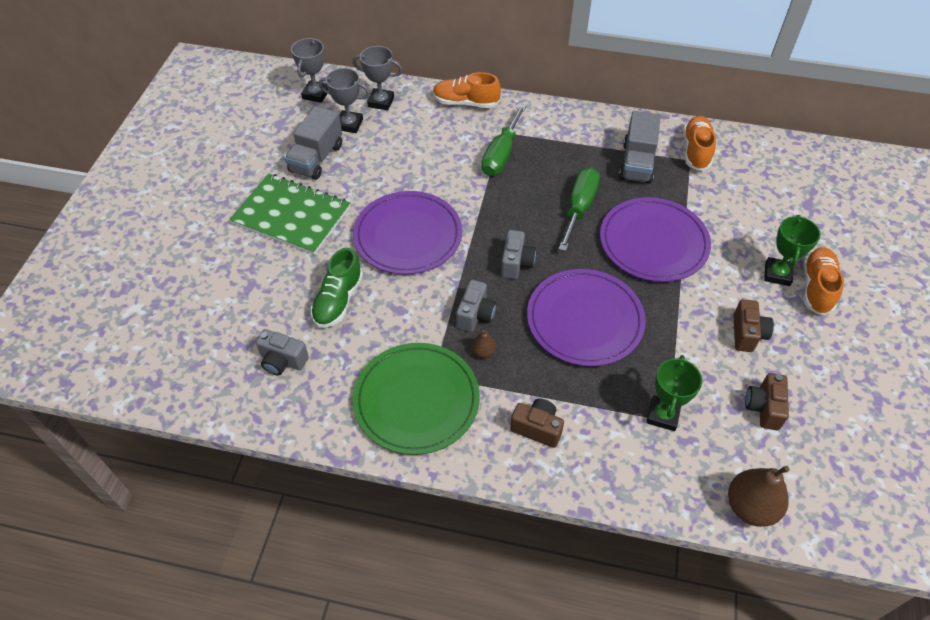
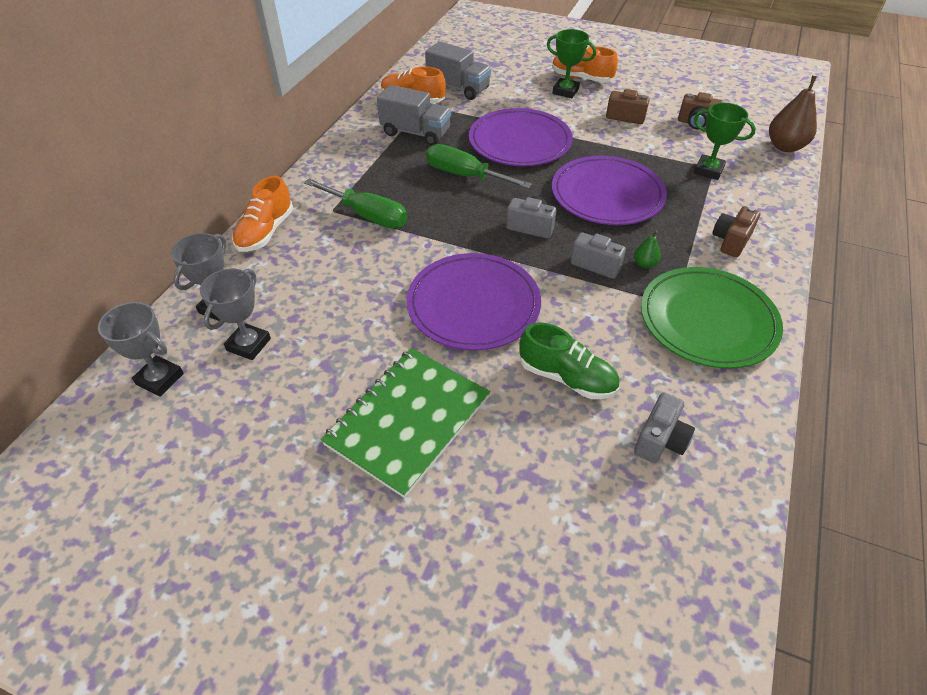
camera: 80 degrees left, 5 degrees down
grey truck [285,106,342,180] -> grey truck moved to [425,41,491,100]
brown pear [472,330,496,358] -> green pear [634,230,661,268]

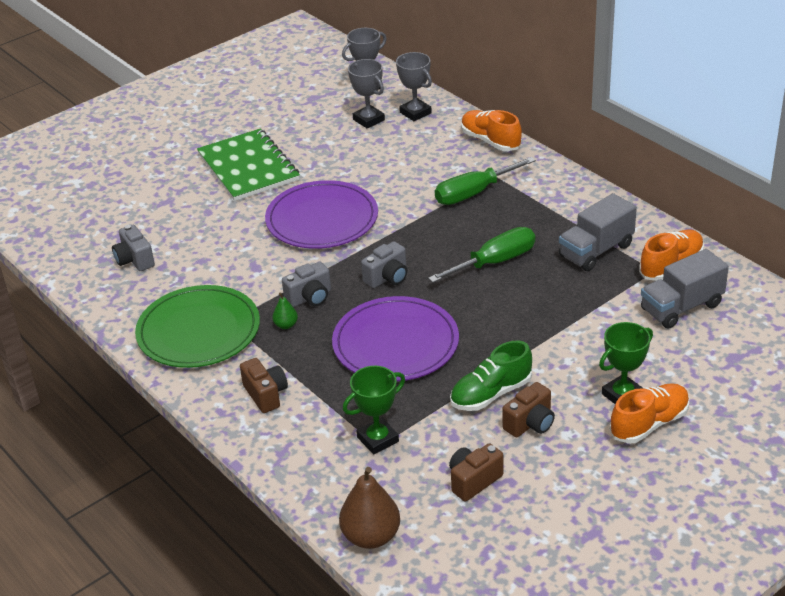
camera: 120 degrees right, 10 degrees down
purple plate [469,108,573,166] -> none
green shoe [519,323,620,399] -> green shoe moved to [450,340,532,411]

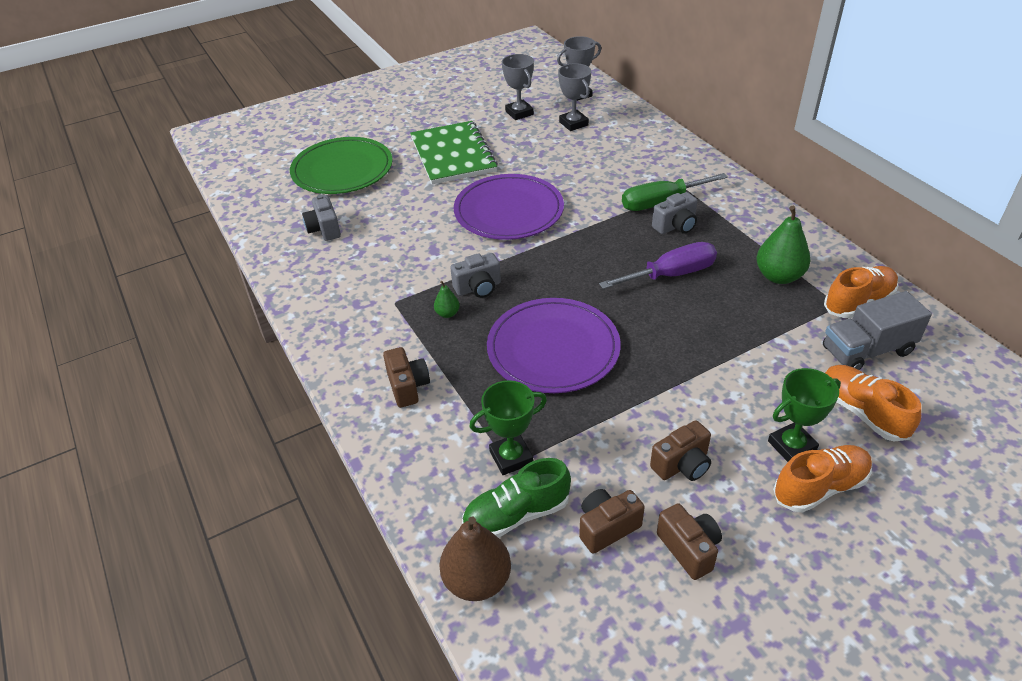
camera: 10 degrees right, 5 degrees up
green plate [135,285,260,368] -> green plate moved to [290,137,393,194]
grey camera [361,241,407,288] -> grey camera moved to [652,192,697,234]
grey trophy [396,52,432,121] -> grey trophy moved to [502,54,534,120]
green screwdriver [428,227,535,283] -> purple screwdriver [599,242,717,289]
green shoe [450,340,532,411] -> green shoe moved to [462,458,571,537]
orange shoe [461,110,522,151] -> orange shoe moved to [825,365,921,442]
grey truck [559,193,637,271] -> green pear [757,206,810,284]
none -> brown camera [657,503,722,580]

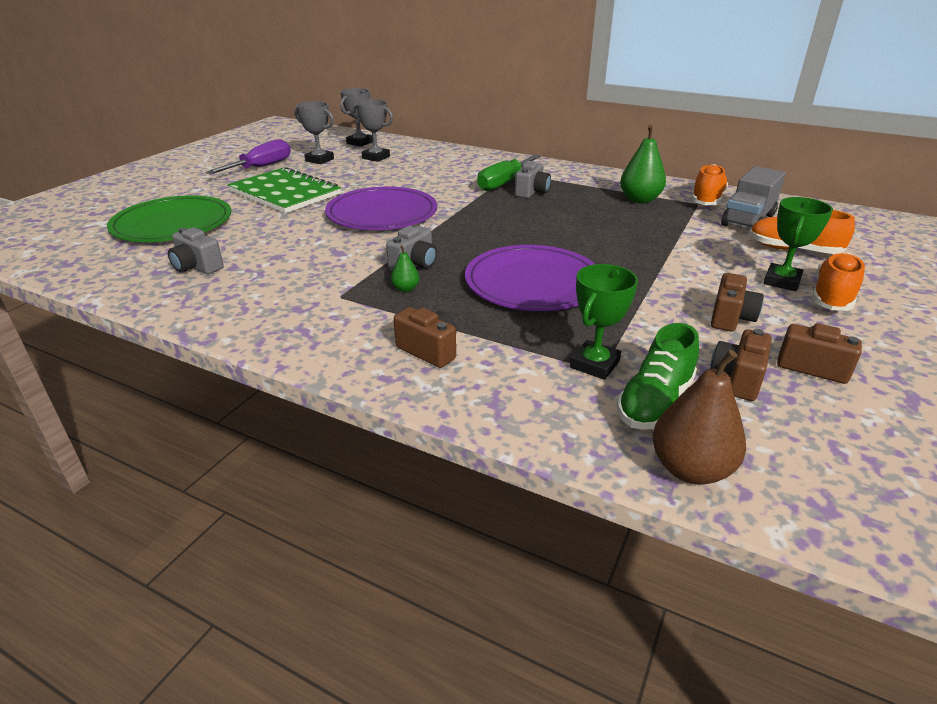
camera: 35 degrees left, 10 degrees down
purple screwdriver [599,242,717,289] -> purple screwdriver moved to [205,139,291,174]

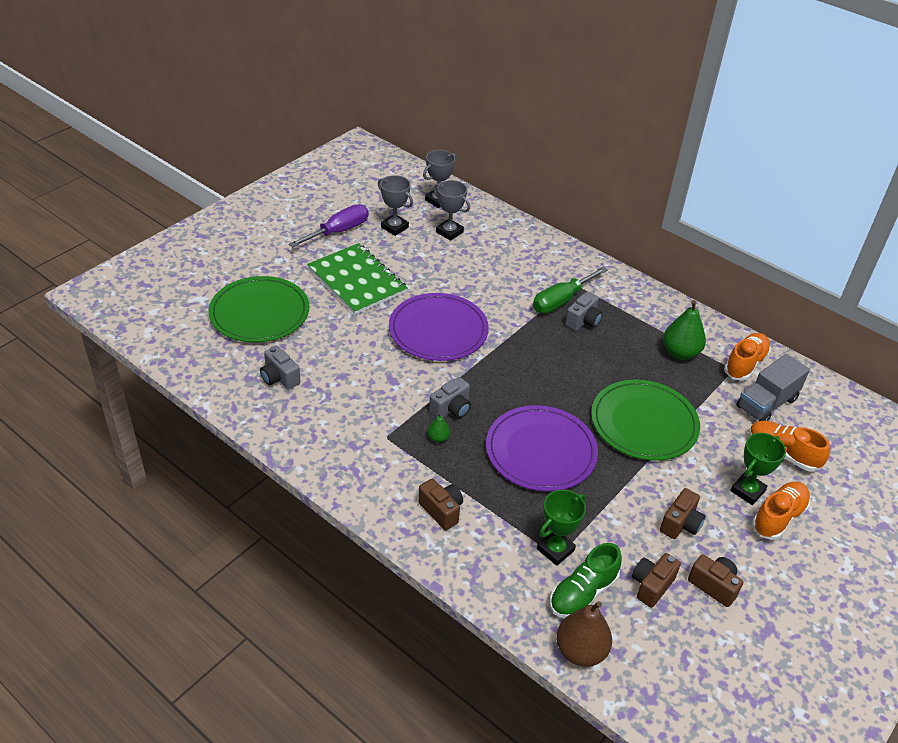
camera: 10 degrees right, 10 degrees up
none -> green plate [591,379,700,461]

